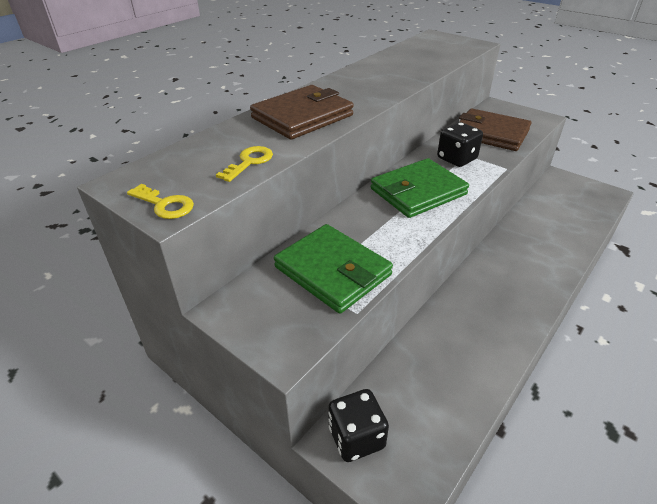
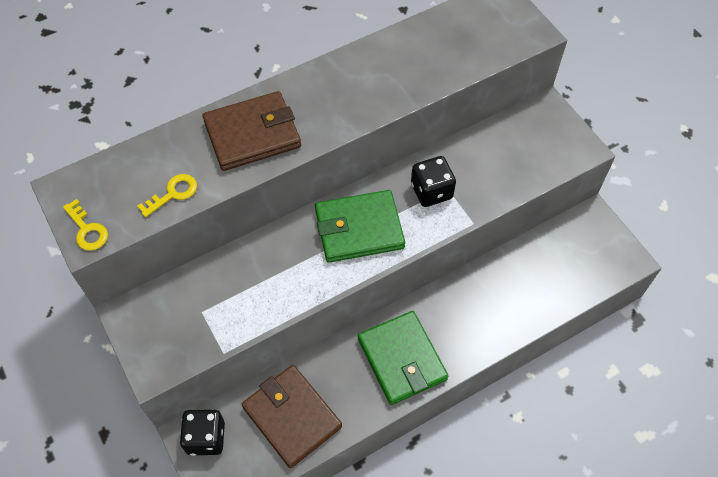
camera: 20 degrees right, 20 degrees up
green wallet [274,224,393,314] -> green wallet moved to [358,311,448,405]
brown wallet [459,108,531,151] -> brown wallet moved to [242,365,342,468]

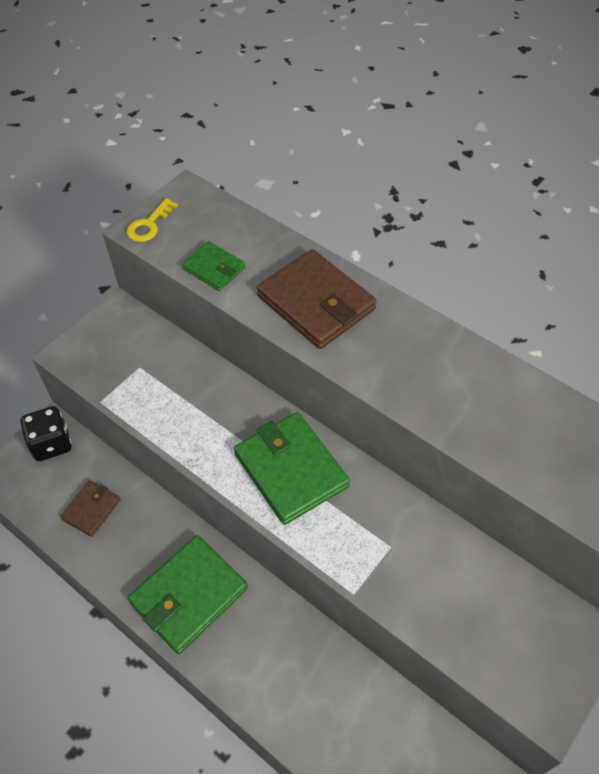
camera: 70 degrees right, 5 degrees down
yellow key [137,174,197,217] -> green wallet [182,241,245,291]
brown wallet [242,365,342,468] -> brown wallet [60,480,121,537], size x0.54
black dice [411,156,456,207] -> none

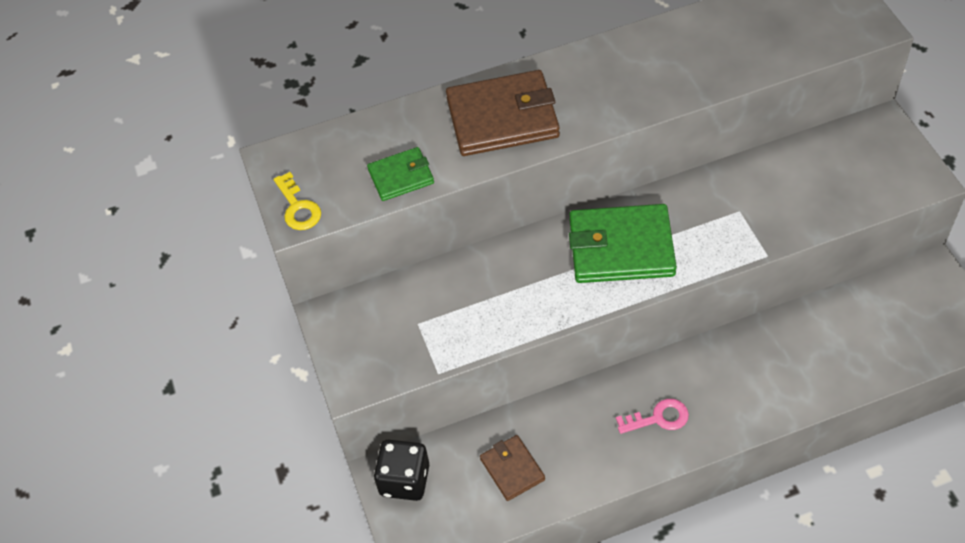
camera: 55 degrees left, 0 degrees up
green wallet [128,535,248,654] -> pink key [616,399,689,434]

